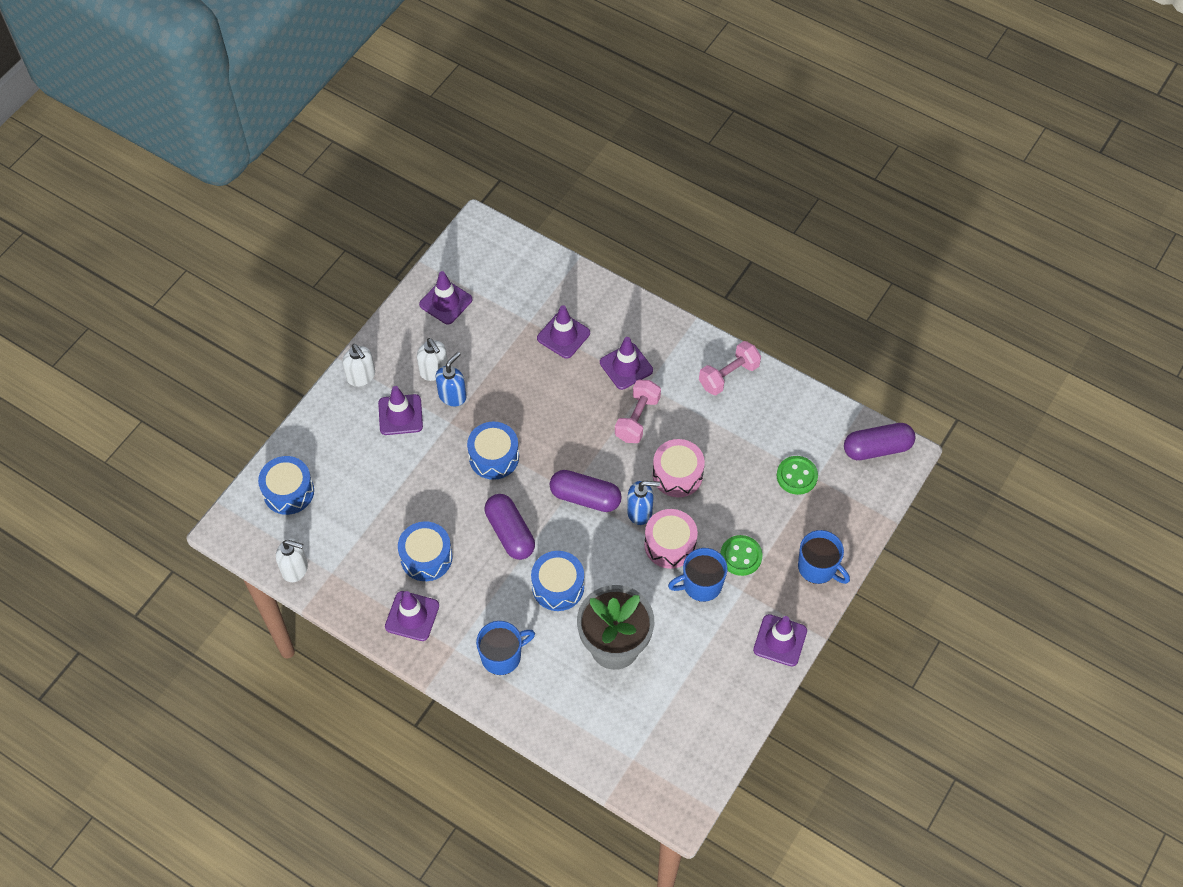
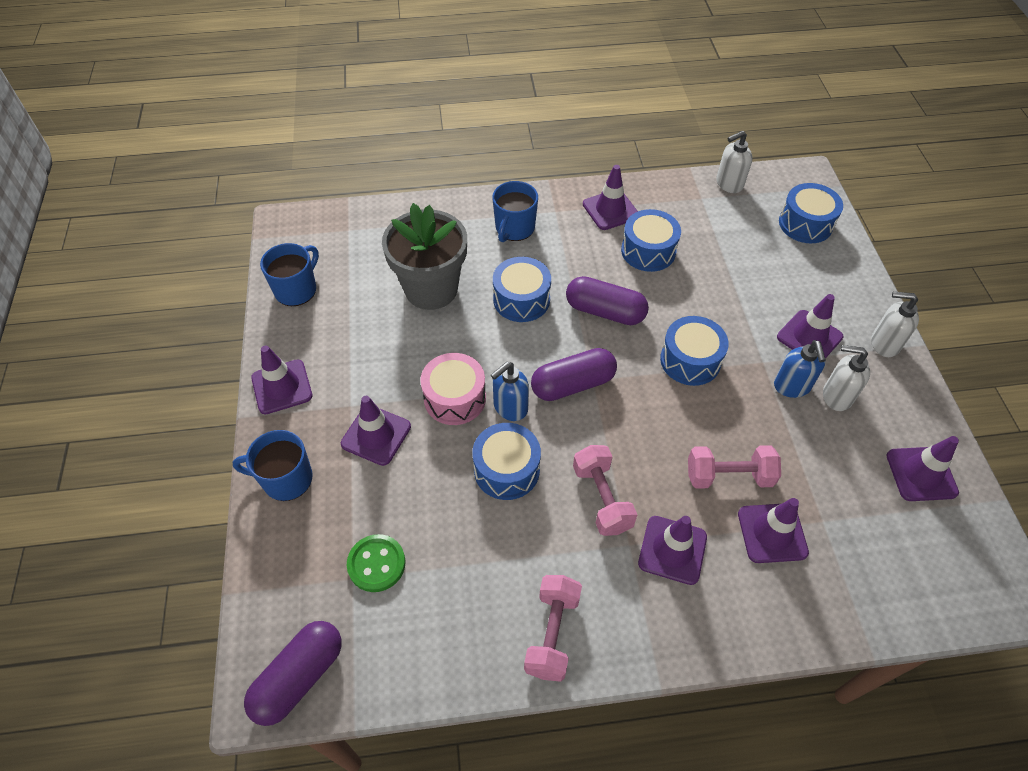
camera: 140 degrees right, 5 degrees down
pink drum [652,439,705,497] -> blue drum [472,423,541,500]
blue mug [668,548,727,602] -> blue mug moved to [260,243,319,306]
green button [720,535,763,576] -> purple traffic cone [341,396,411,466]
none -> pink dumbbell [688,445,781,489]

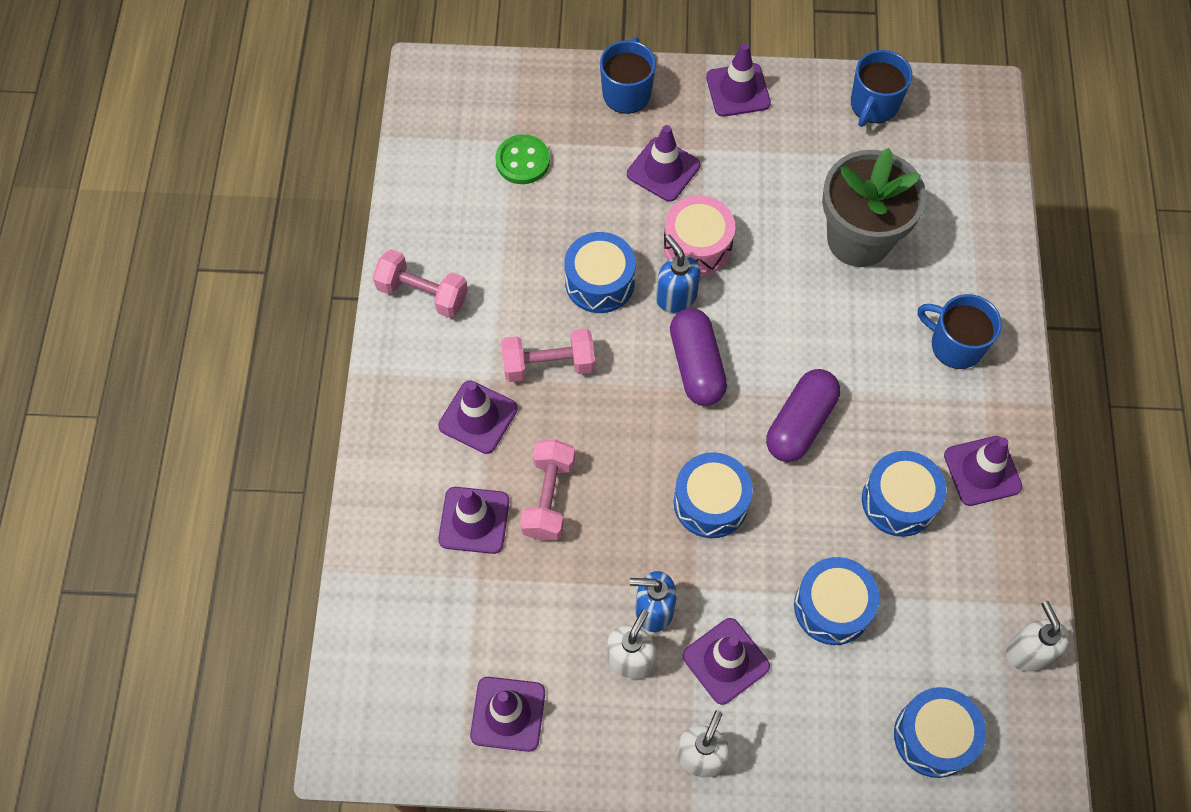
camera: 100 degrees right, 10 degrees up
purple capsule [244,621,342,726] -> none
blue mug [260,243,319,306] -> blue mug turned 75 degrees clockwise [851,50,912,127]
blue drum [493,257,551,322] -> blue drum moved to [794,557,880,645]

